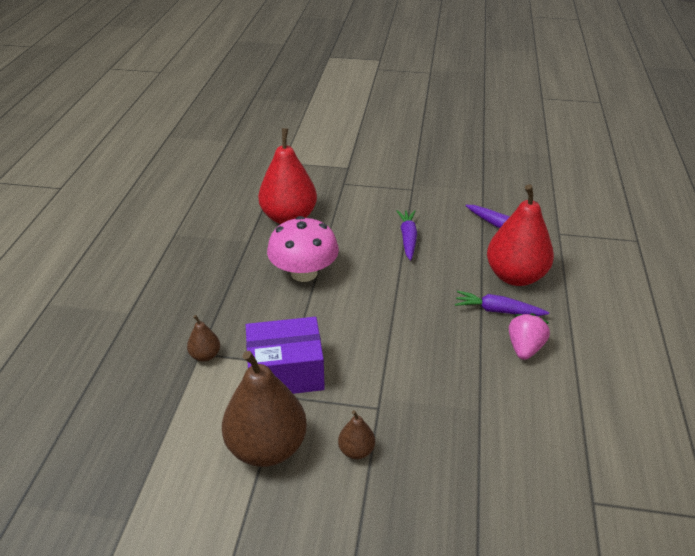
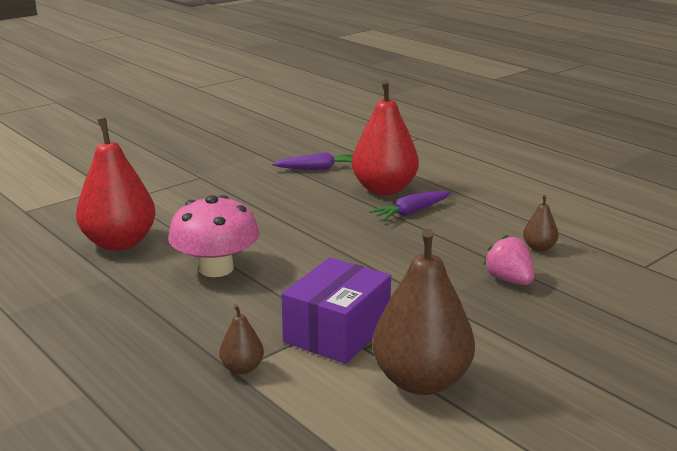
camera: 50 degrees left, 15 degrees down
brown pear [338,410,375,459] -> brown pear moved to [523,195,558,251]
purple carrot [397,210,417,261] -> none
pink strawberry [509,313,550,360] -> pink strawberry moved to [483,235,534,285]

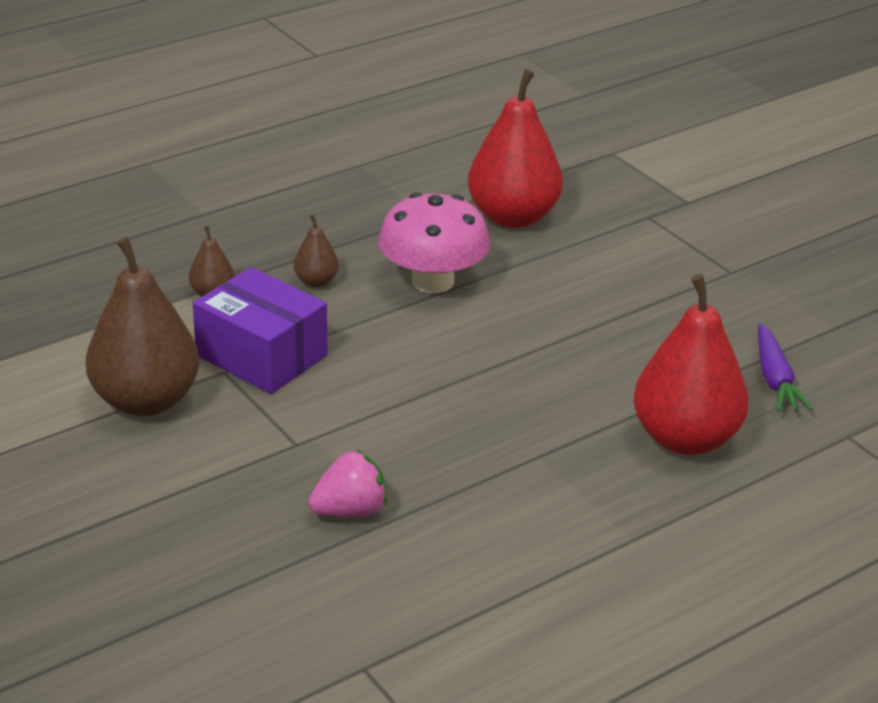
camera: 95 degrees right, 10 degrees up
purple carrot [370,191,451,220] -> none
brown pear [523,195,558,251] -> brown pear moved to [294,214,339,287]

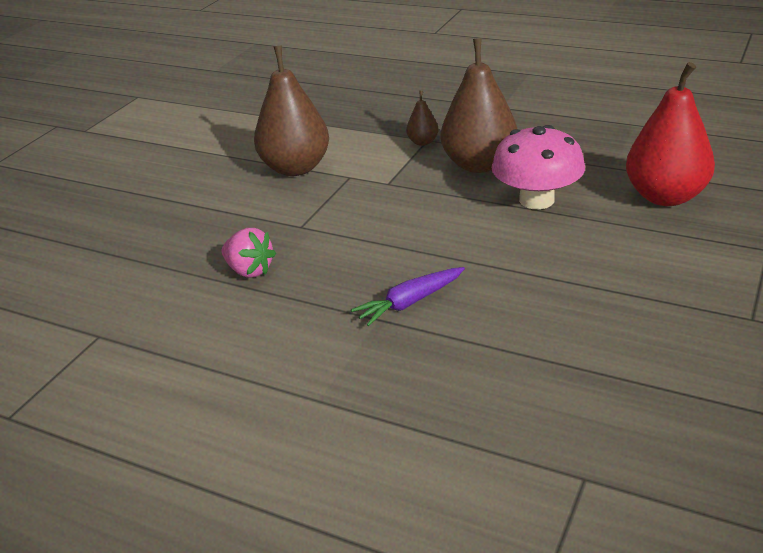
camera: 65 degrees right, 0 degrees up
purple box [193,267,328,394] -> none
brown pear [294,214,339,287] -> brown pear [441,38,517,173], size x2.23
red pear [633,274,749,455] -> none
purple carrot [758,323,813,412] -> purple carrot moved to [351,267,465,326]

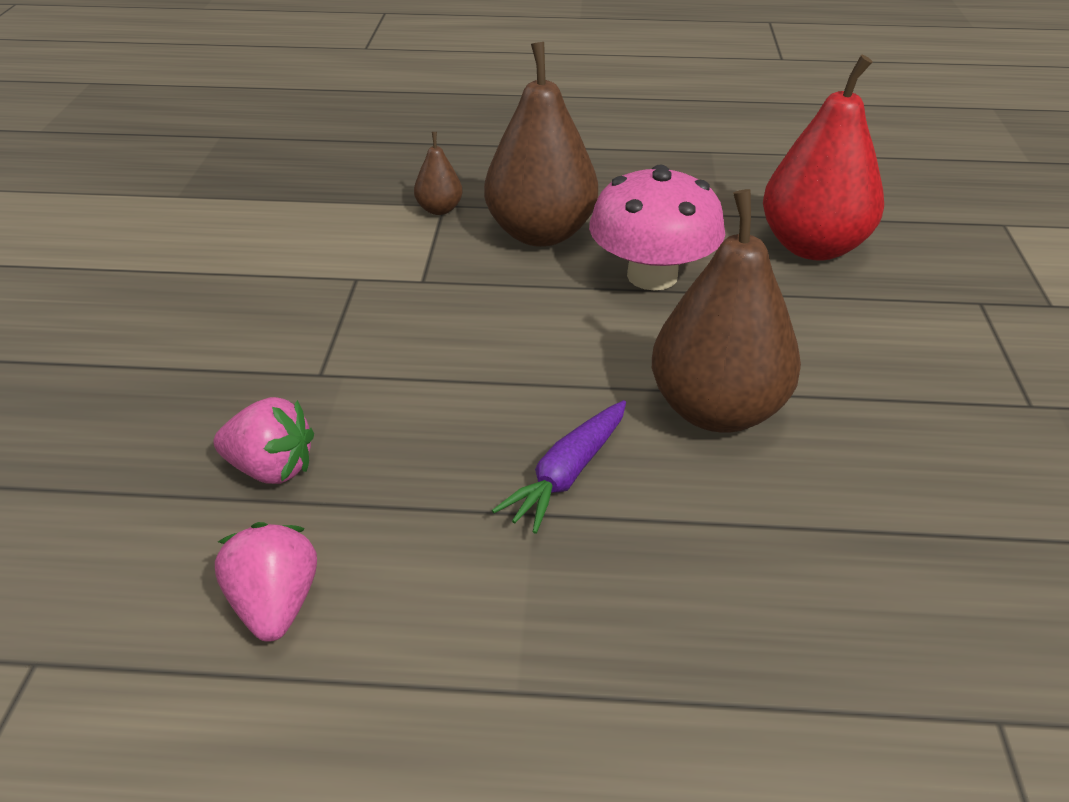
camera: 25 degrees left, 5 degrees up
brown pear [254,46,329,176] -> brown pear moved to [652,189,801,433]
none -> pink strawberry [215,522,317,642]

